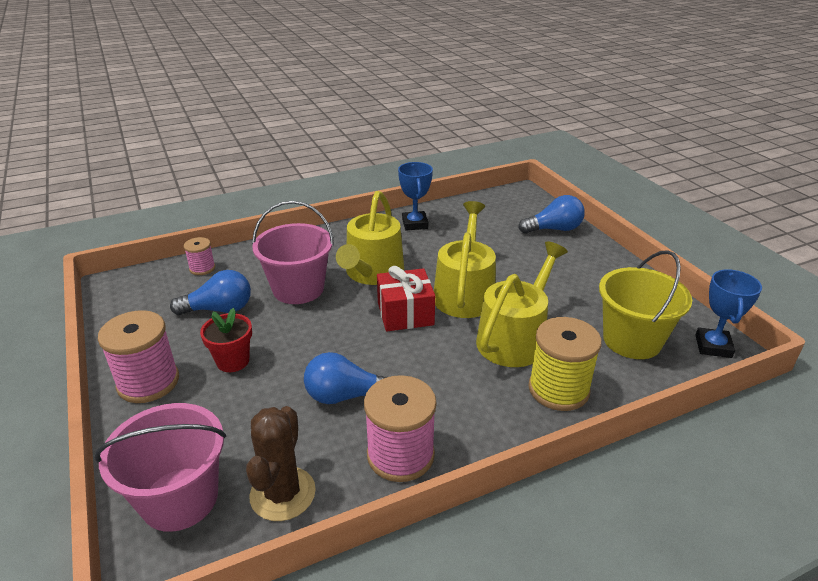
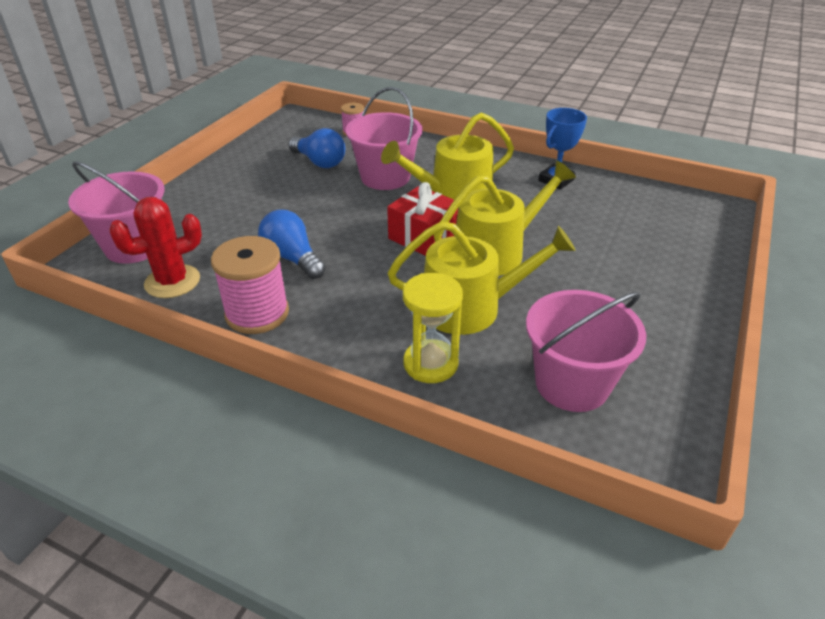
camera: 50 degrees right, 5 degrees up
pink spool [98,310,179,403] -> none
red flower pot [200,308,252,372] -> none
brown cactus [246,406,316,521] -> red cactus [109,197,202,298]
blue light bulb [519,195,585,234] -> none
yellow spool [528,317,602,411] -> yellow hourglass [403,273,463,383]
yellow bucket [599,250,692,359] -> pink bucket [526,290,646,412]
blue trophy [695,269,762,358] -> none

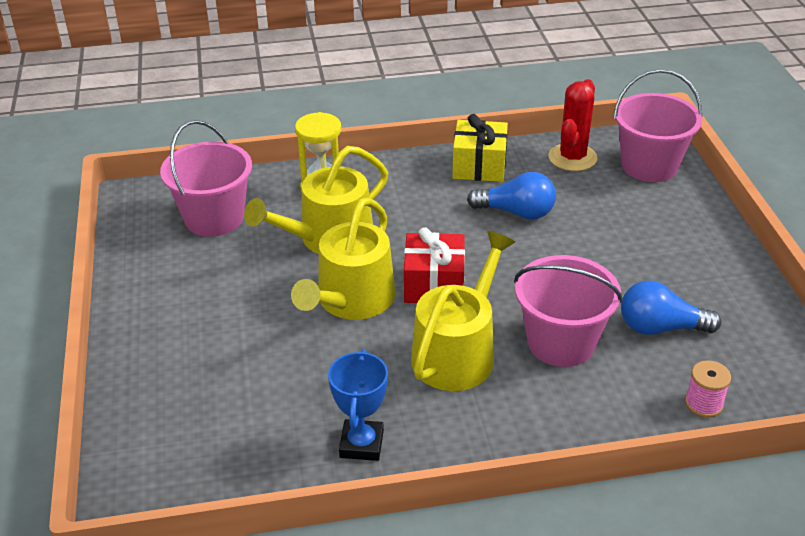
camera: 145 degrees right, 0 degrees up
pink spool [211,236,289,334] -> yellow gift [452,114,508,182]

